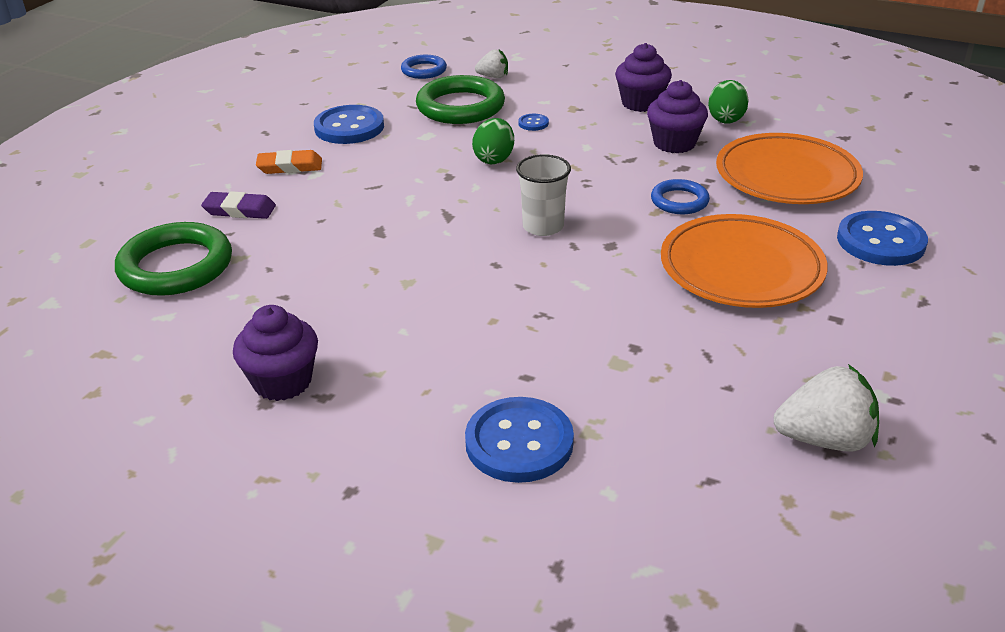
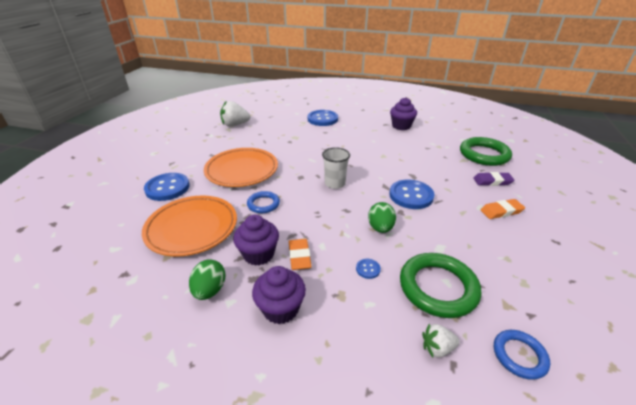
camera: 170 degrees right, 0 degrees up
blue button [314,105,384,144] -> blue button moved to [389,179,435,209]
none -> orange eraser [289,239,312,270]

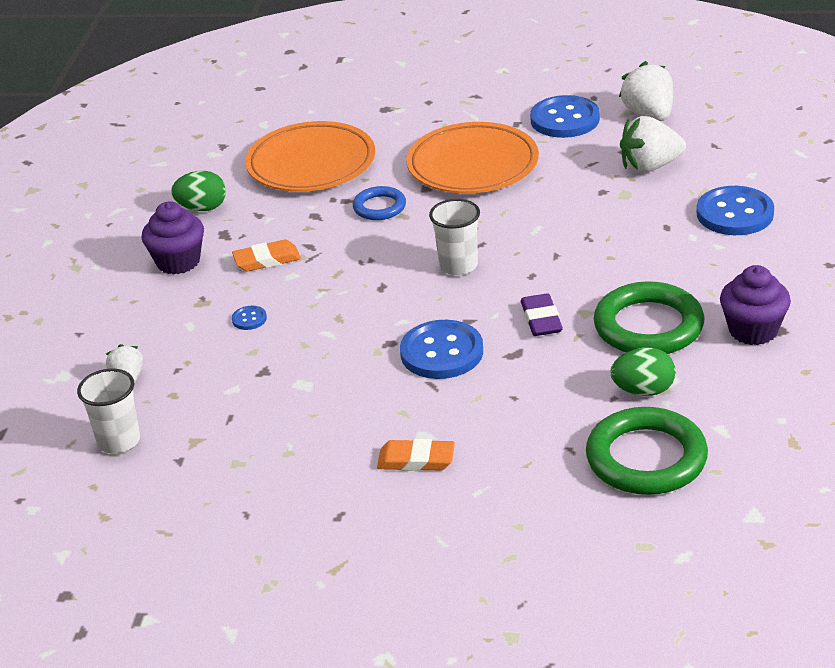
camera: 85 degrees right, 0 degrees up
blue button [144,173,189,201] -> blue button moved to [530,95,600,138]
purple cupcake [233,215,279,266] -> none
green egg [368,202,396,233] -> green egg moved to [611,348,676,396]
green ring [400,253,481,318] -> green ring moved to [594,281,704,354]
purple eraser [473,172,515,186] -> purple eraser moved to [521,293,563,336]
orange eraser [481,199,525,219] -> orange eraser turned 60 degrees counterclockwise [377,439,455,471]
blue ring [494,330,550,380] -> white cup [77,368,140,453]
none -> white strawberry [620,116,686,173]

